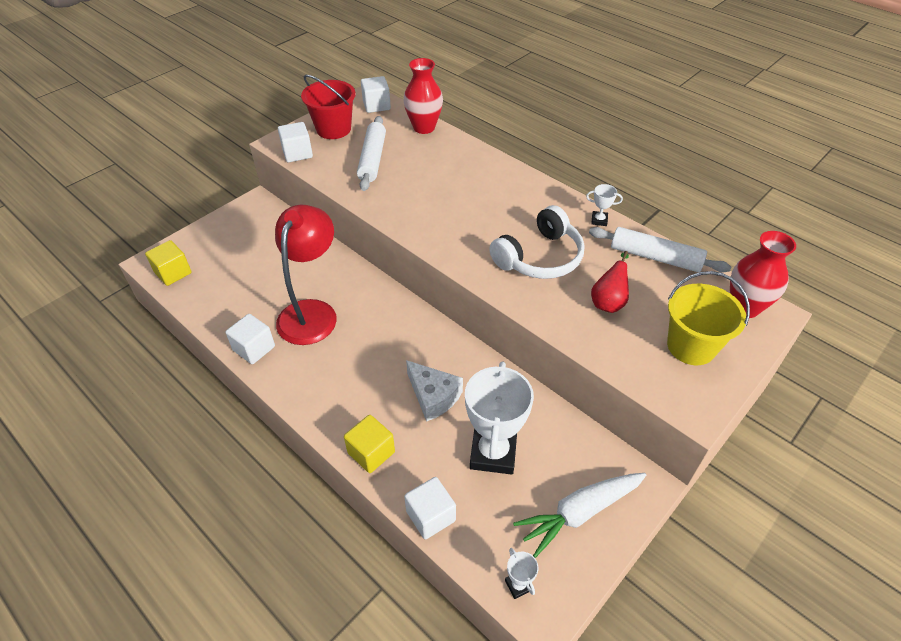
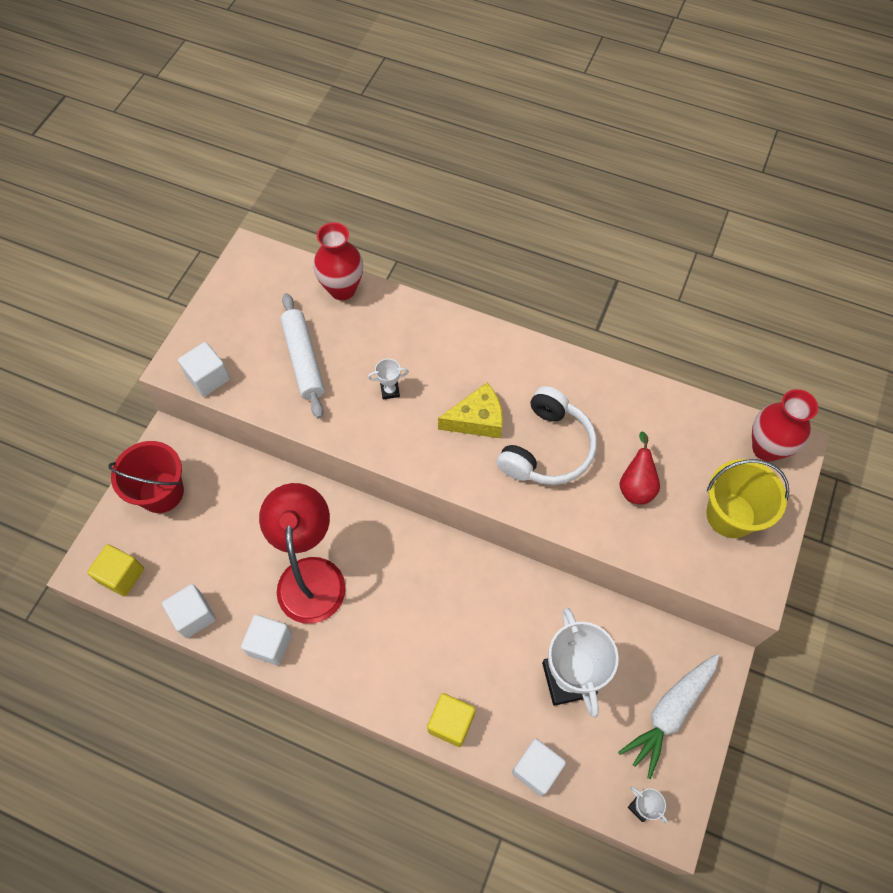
camera: 20 degrees left, 15 degrees up
red bucket [301,75,356,139] -> red bucket moved to [108,441,184,513]
white cube [361,76,391,113] -> white cube moved to [162,584,216,638]
white cheese [406,360,463,422] -> none
white trophy [586,184,623,226] -> white trophy moved to [368,359,409,399]
white rolling pin [589,227,731,272] -> none
none -> yellow cheese [438,383,503,438]

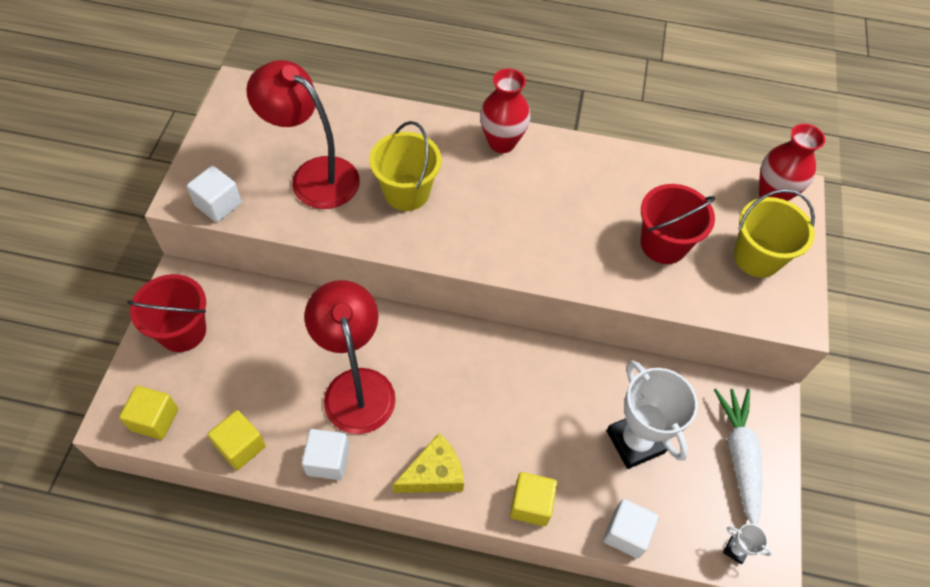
camera: 15 degrees left, 5 degrees down
white cube [162,584,216,638] -> yellow cube [208,410,266,470]
white rolling pin [280,293,325,419] -> red lamp [246,60,360,209]
red vase [314,222,363,300] -> red vase moved to [480,69,530,153]
white trophy [368,359,409,399] -> yellow bucket [369,121,442,211]
yellow cheese [438,383,503,438] -> yellow cheese moved to [392,433,464,493]
white headphones [497,386,597,485] -> none
white carrot [618,654,719,779] -> white carrot turned 150 degrees clockwise [714,389,762,526]
red pear [620,432,660,504] -> red bucket [641,184,716,264]

